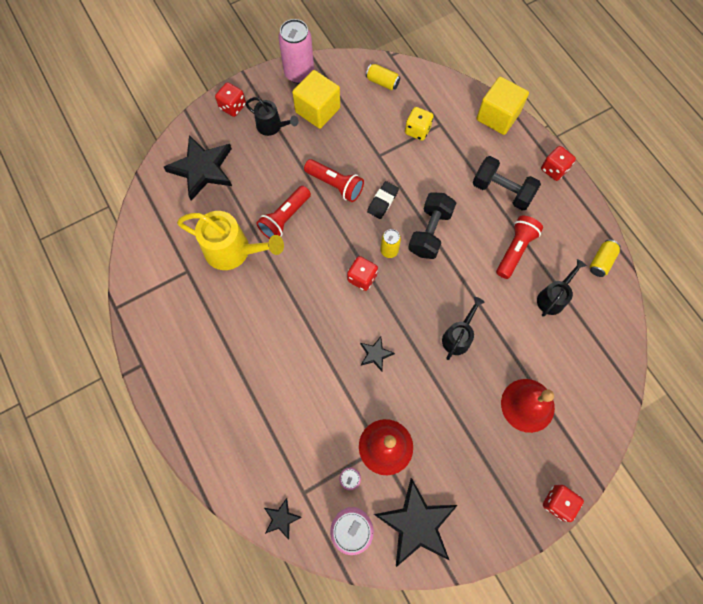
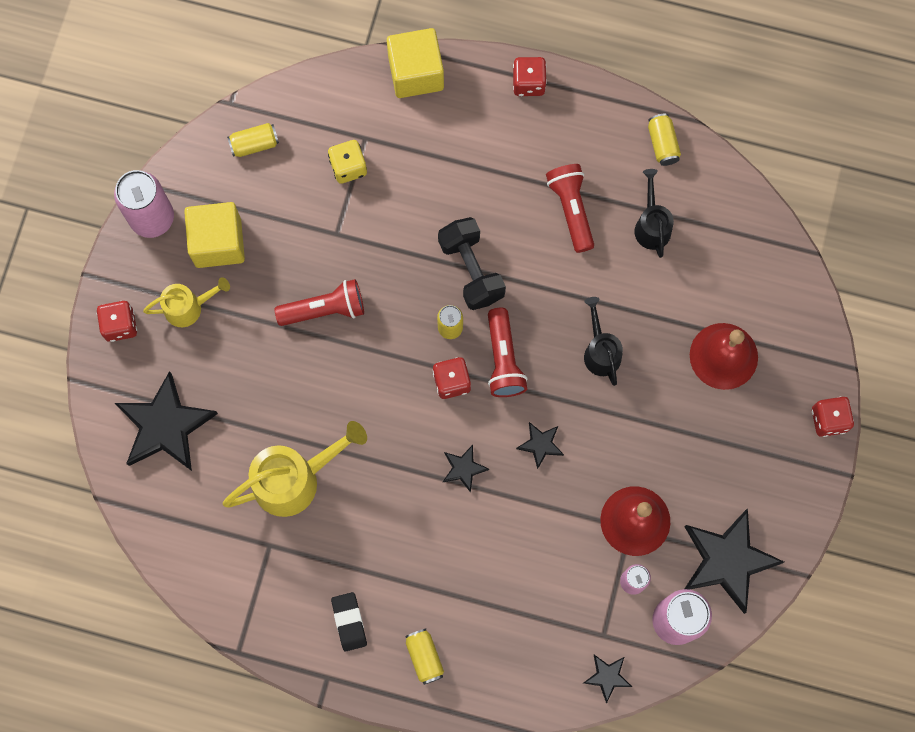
camera: 45 degrees left, 5 degrees up
black watering can [245,97,299,136] -> yellow watering can [143,277,230,327]
red flashlight [256,186,311,239] -> red flashlight moved to [488,308,528,397]
black eraser [367,181,399,219] -> black eraser moved to [331,592,367,652]
black dumbbell [473,156,541,211] -> none
none -> yellow can [405,628,444,685]
none -> black star [443,445,489,493]

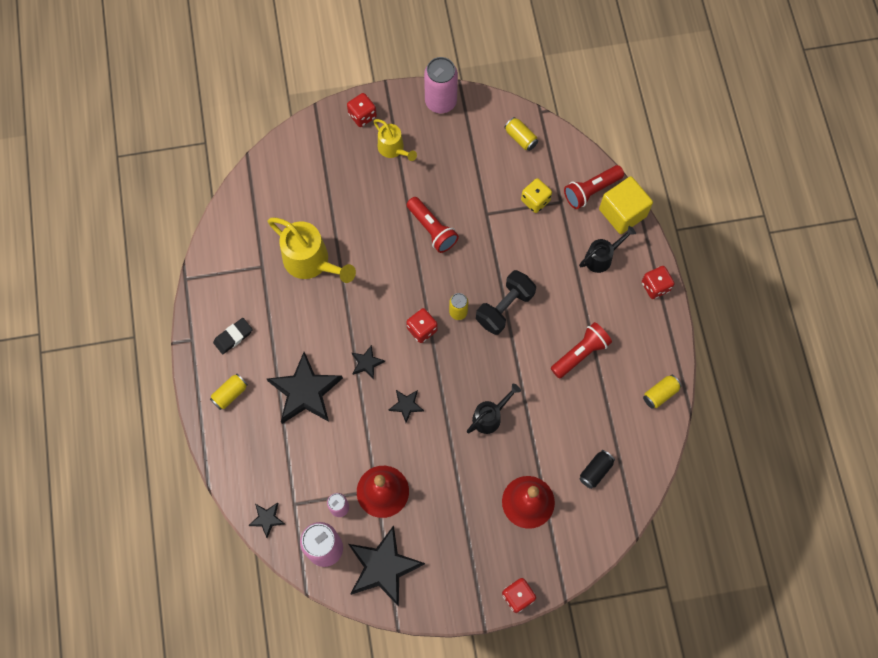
camera: 65 degrees right, 5 degrees down
black star [115,371,218,471] -> black star moved to [267,352,343,424]
yellow cube [184,202,245,268] -> none
red flashlight [488,308,528,397] -> red flashlight moved to [564,165,624,209]
black watering can [634,169,674,258] -> black watering can moved to [579,226,636,273]
none -> black can [580,450,615,489]

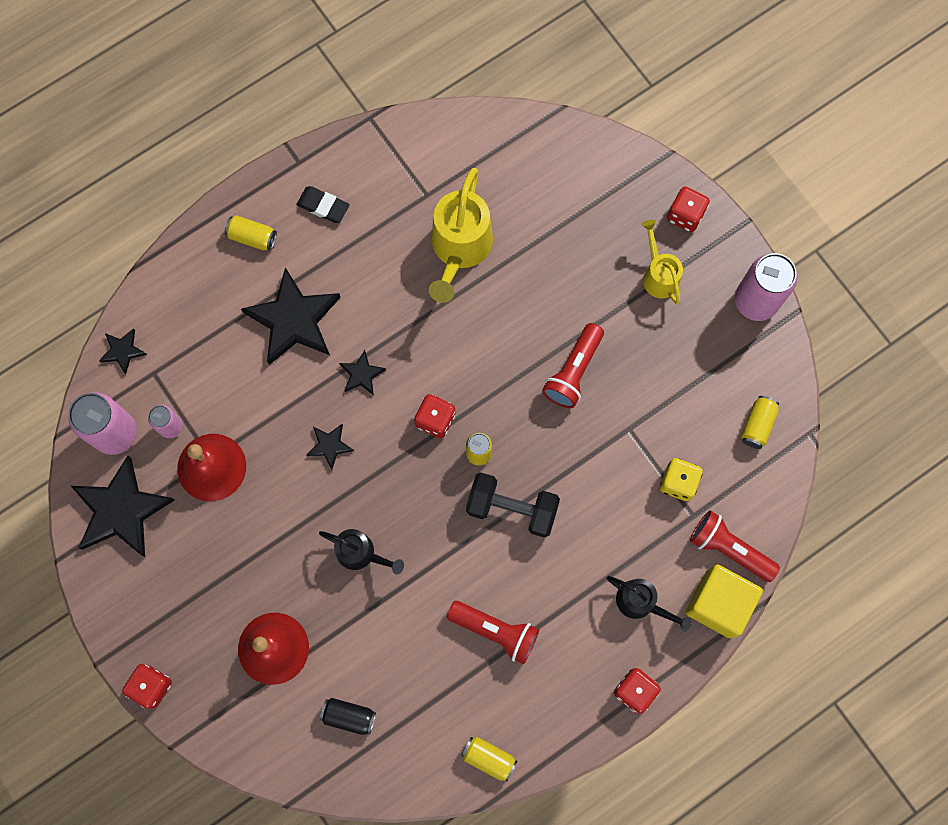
camera: 65 degrees right, 5 degrees up
yellow watering can [373,119,417,161] -> yellow watering can turned 135 degrees clockwise [641,220,683,304]

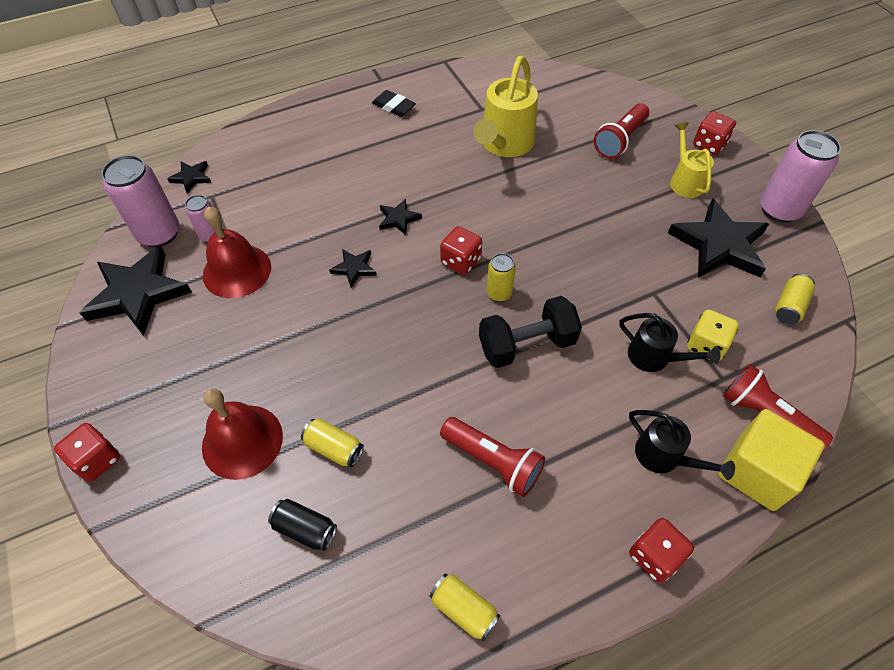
camera: 10 degrees right, 20 degrees down
yellow can [225,215,277,251] -> yellow can moved to [301,418,364,468]
black star [241,267,341,365] -> black star moved to [668,198,769,278]
black watering can [319,529,404,575] -> black watering can moved to [619,313,720,372]
black dumbbell [466,473,560,538] -> black dumbbell turned 45 degrees counterclockwise [479,296,582,368]
red flashlight [542,323,604,408] -> red flashlight moved to [594,103,649,159]

